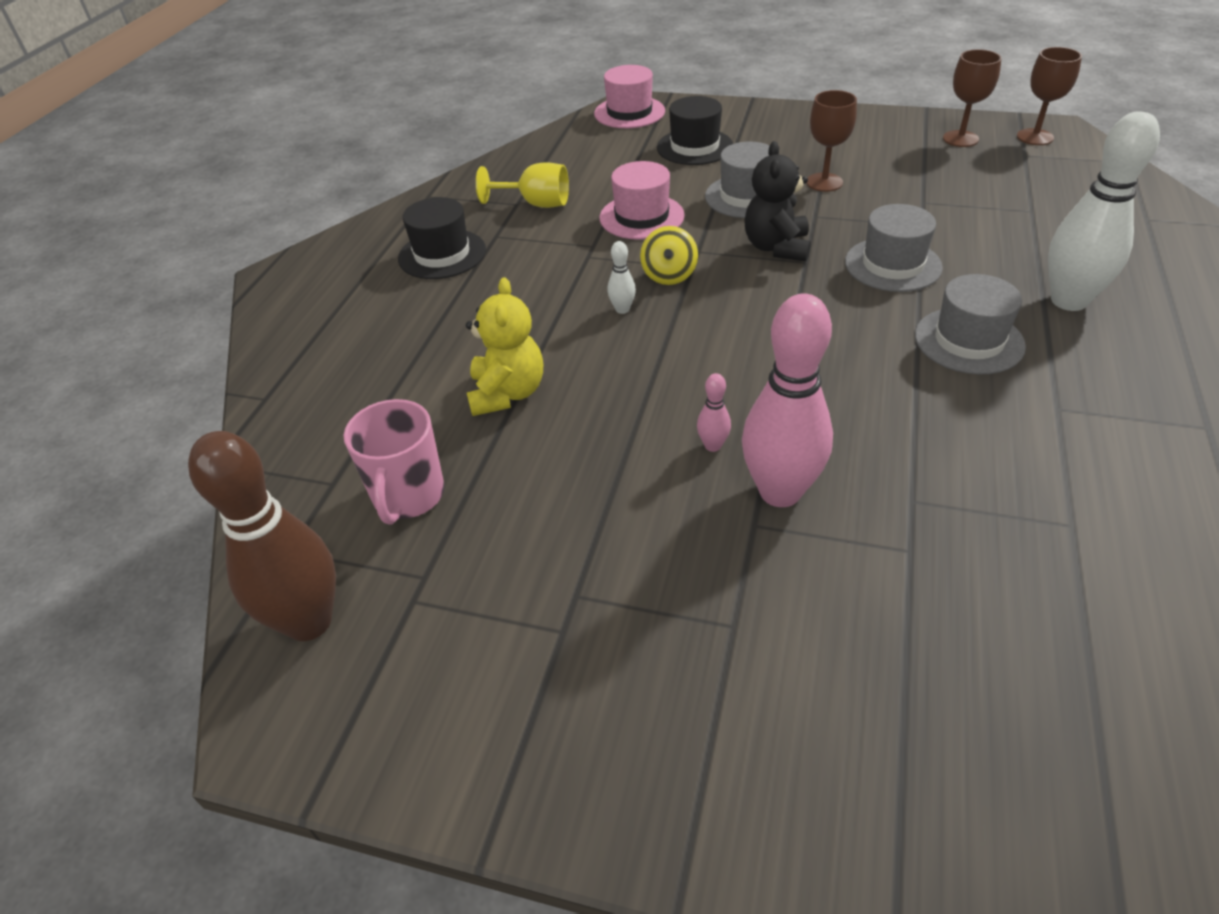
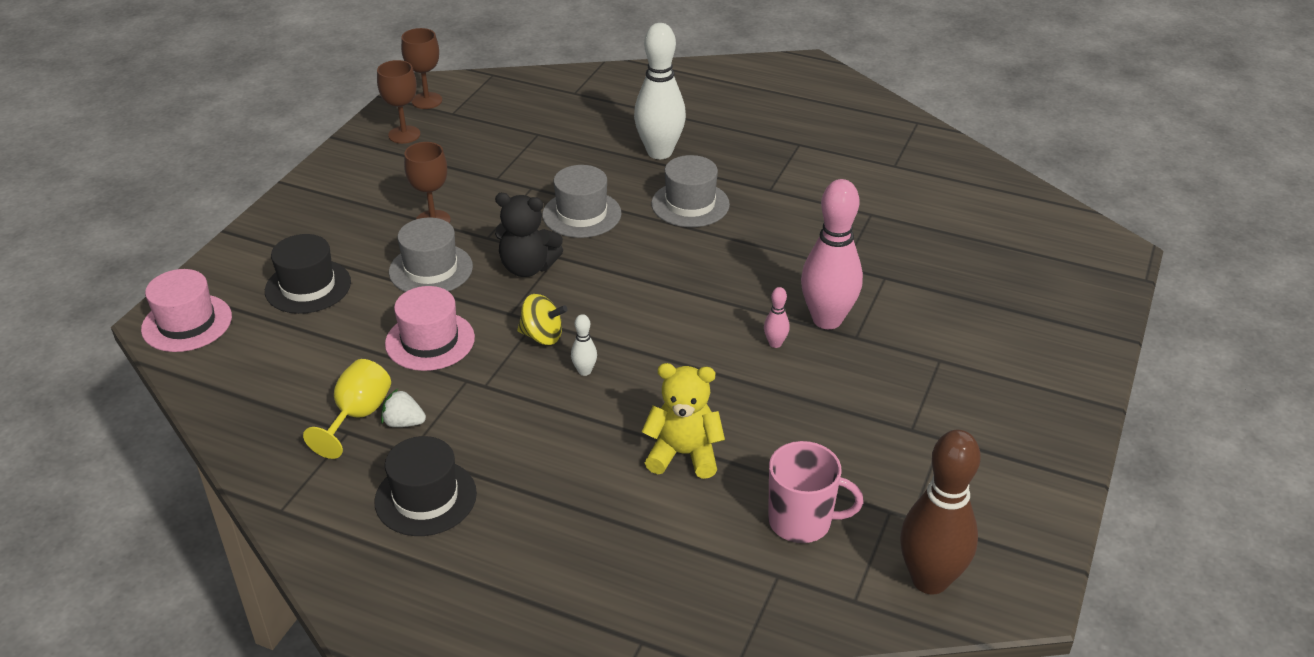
camera: 85 degrees left, 5 degrees down
none -> white strawberry [381,389,426,427]

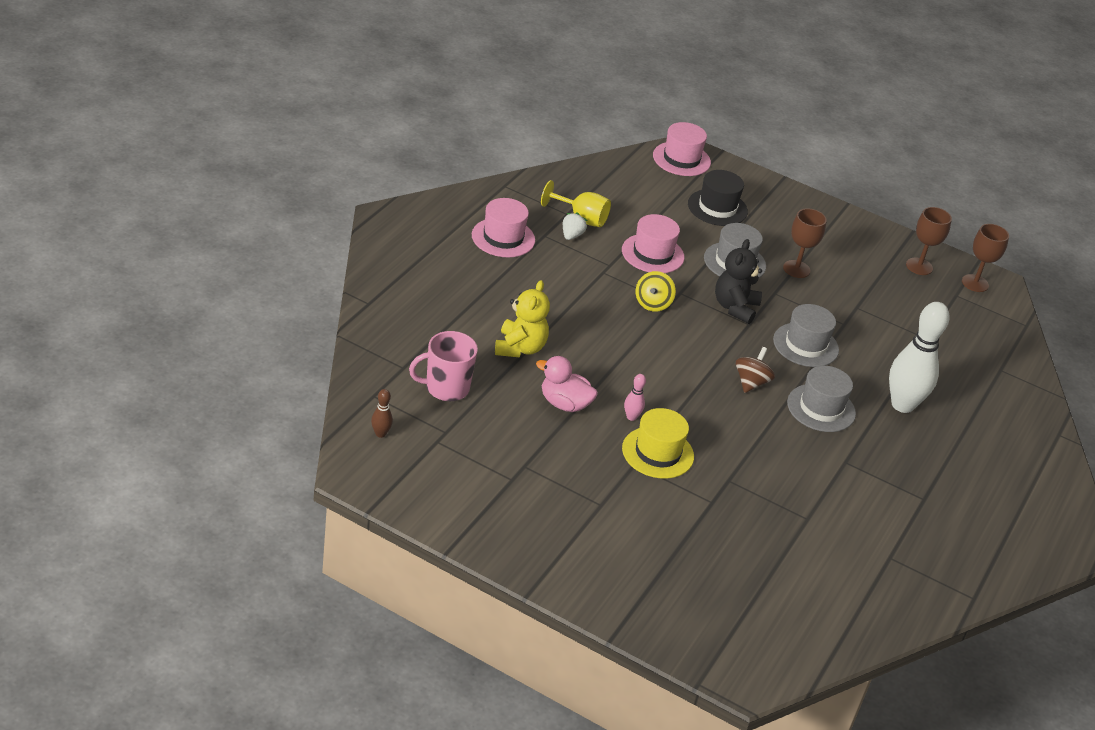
camera: 90 degrees right, 0 degrees up
black hat [374,436,477,536] -> pink hat [472,198,535,257]
white bowling pin [571,314,597,376] -> none
pink mug [768,441,864,543] -> pink mug turned 60 degrees clockwise [409,331,478,401]
pink bowling pin [801,179,863,329] -> yellow hat [622,408,694,479]
brown bowling pin [900,430,981,594] -> brown bowling pin [371,389,393,438], size x0.42
none -> pink duck [536,356,598,412]
none -> brown spinning top [736,347,775,393]

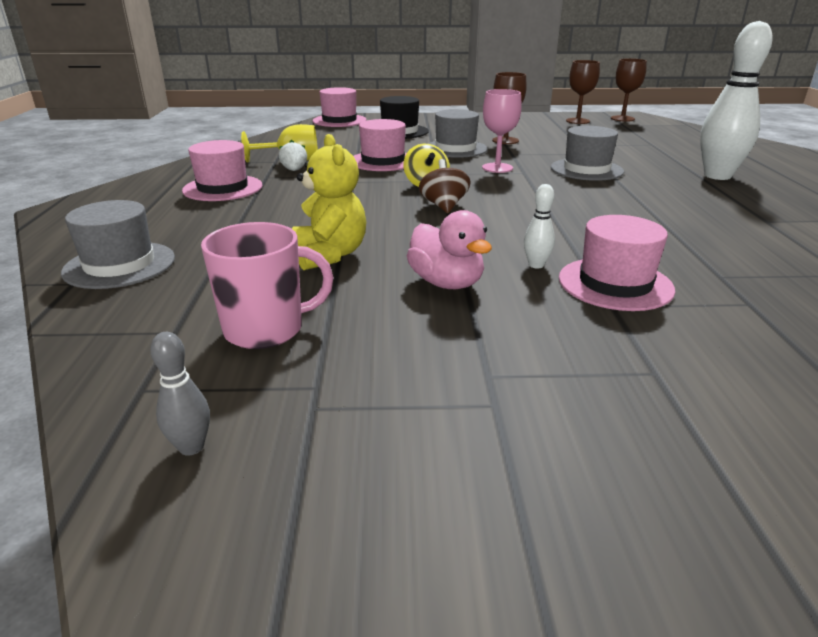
camera: 25 degrees left, 10 degrees down
brown bowling pin [371,389,393,438] -> grey bowling pin [150,332,210,456]
pink mug [409,331,478,401] -> pink mug turned 150 degrees counterclockwise [201,222,334,349]
pink duck [536,356,598,412] -> pink duck turned 120 degrees counterclockwise [407,210,492,289]
yellow hat [622,408,694,479] -> pink hat [559,215,675,311]
pink bowling pin [624,374,646,421] -> white bowling pin [524,184,555,268]
black teddy bear [715,239,762,324] -> pink goblet [482,89,522,173]
brown spinning top [736,347,775,393] -> brown spinning top moved to [419,159,471,213]
grey hat [787,366,856,432] -> grey hat moved to [61,200,175,289]

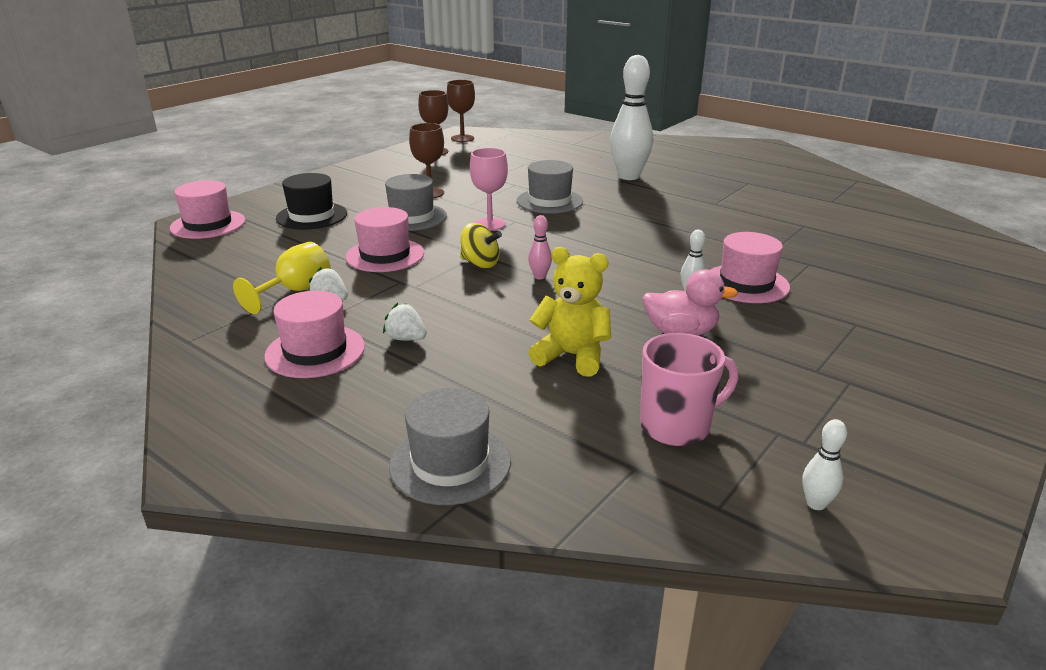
camera: 50 degrees left, 0 degrees up
grey bowling pin [150,332,210,456] -> white bowling pin [802,419,847,510]
pink mug [201,222,334,349] -> pink mug turned 45 degrees clockwise [640,333,738,446]
brown spinning top [419,159,471,213] -> pink bowling pin [528,215,552,279]
none -> white strawberry [383,303,427,341]

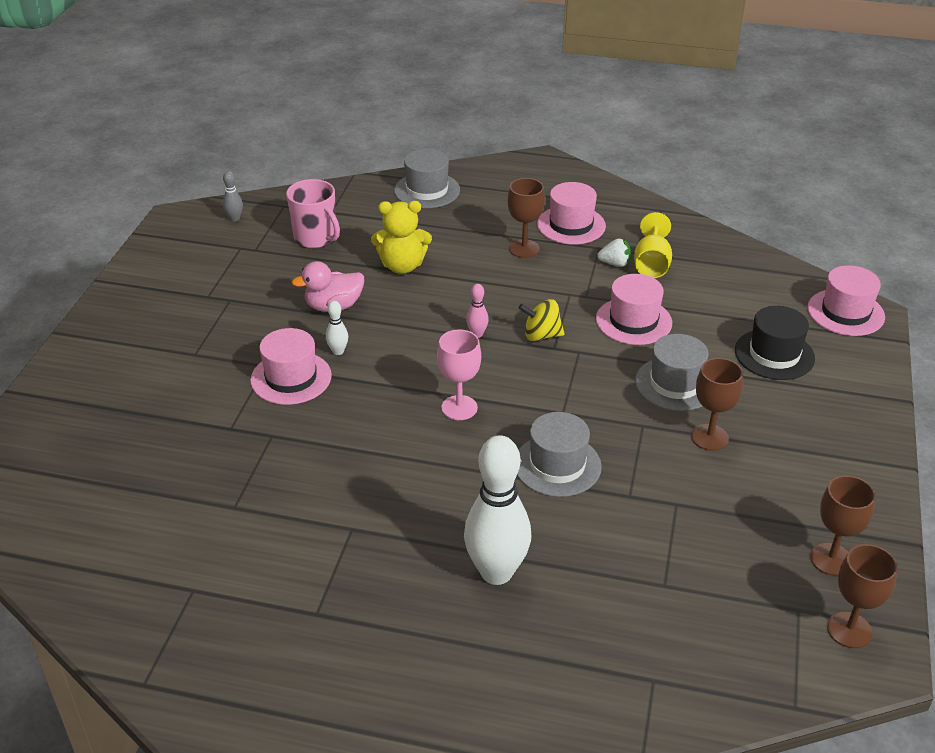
camera: 155 degrees right, 10 degrees up
white strawberry [383,303,427,341] -> brown goblet [507,178,545,258]
pink goblet [470,148,508,231] -> pink goblet moved to [437,329,481,420]
pink mug [640,333,738,446] -> pink mug turned 90 degrees counterclockwise [286,179,340,248]
white bowling pin [802,419,847,510] -> grey bowling pin [223,171,243,222]

